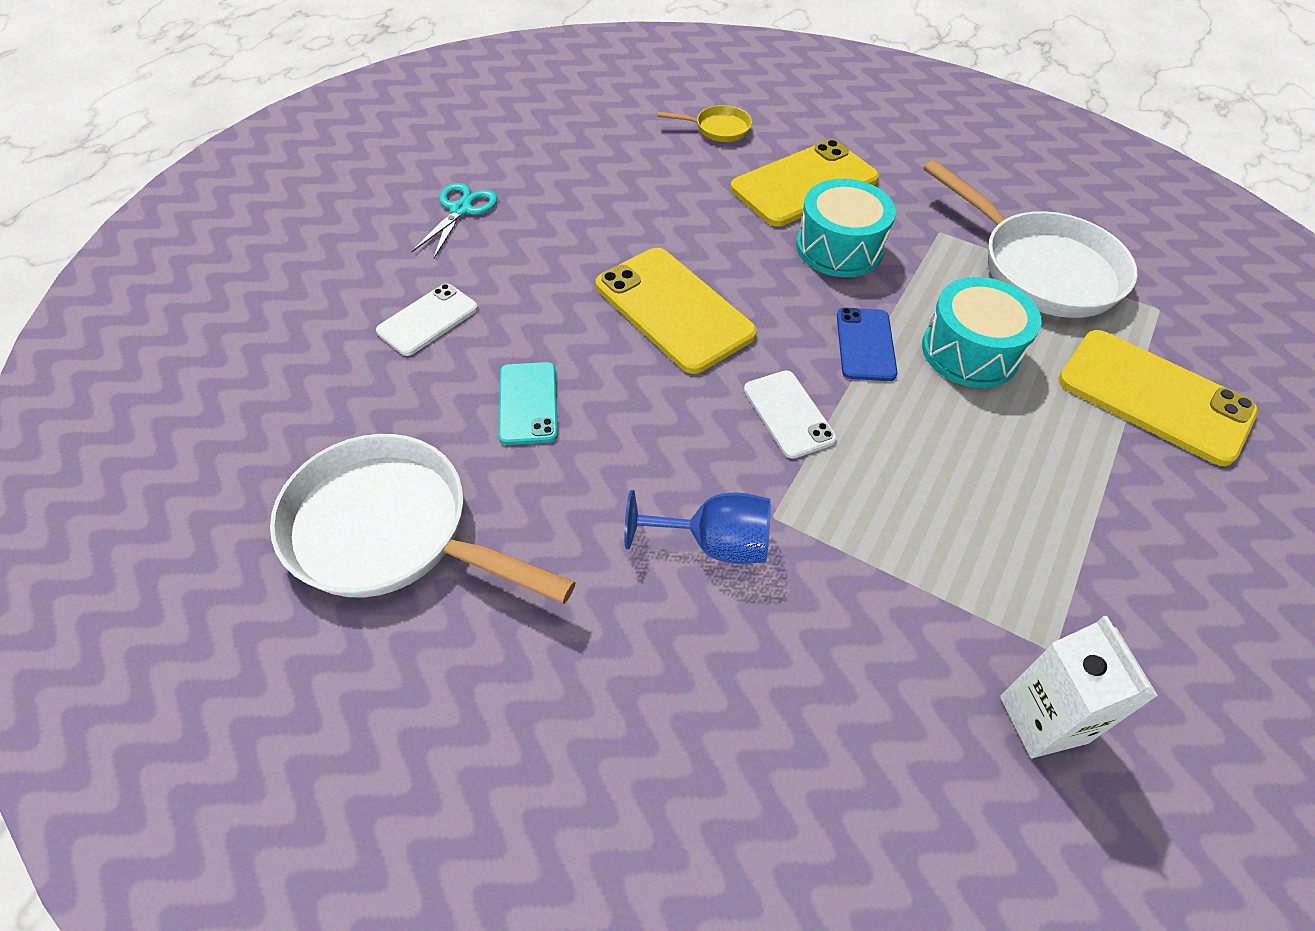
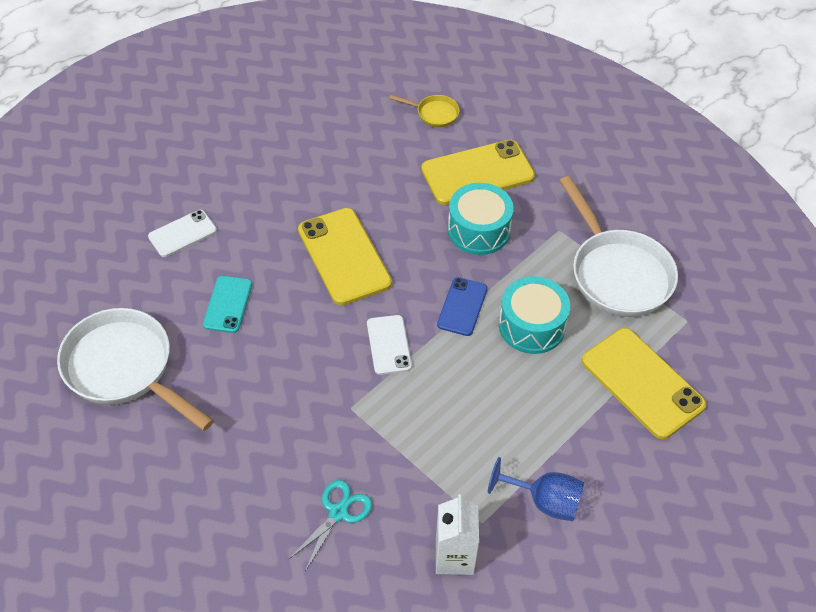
camera: 15 degrees right, 0 degrees up
turquoise scissors [411,183,498,259] -> turquoise scissors moved to [288,480,372,570]
blue goblet [624,490,771,564] -> blue goblet moved to [488,457,584,521]

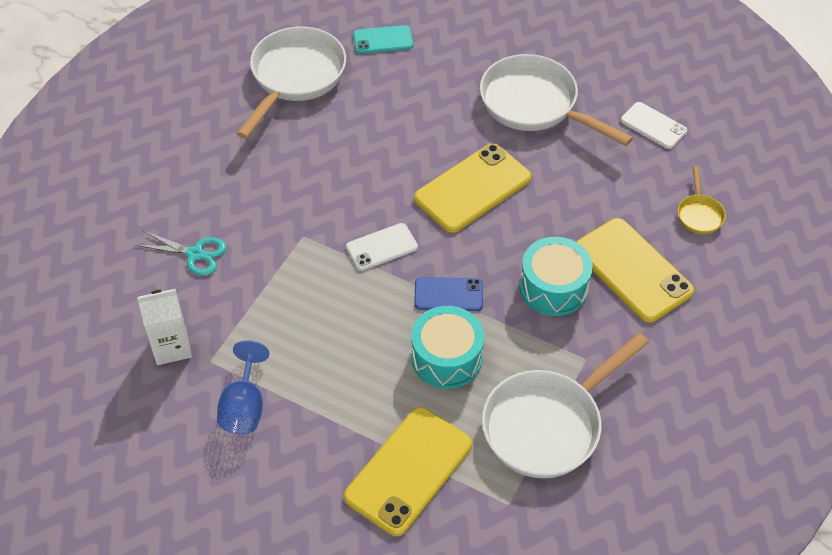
camera: 75 degrees right, 0 degrees up
white phone [148,210,217,257] -> white phone moved to [621,102,687,149]
turquoise phone [203,276,252,333] -> turquoise phone moved to [353,25,413,54]
none -> white pan [480,54,633,146]

